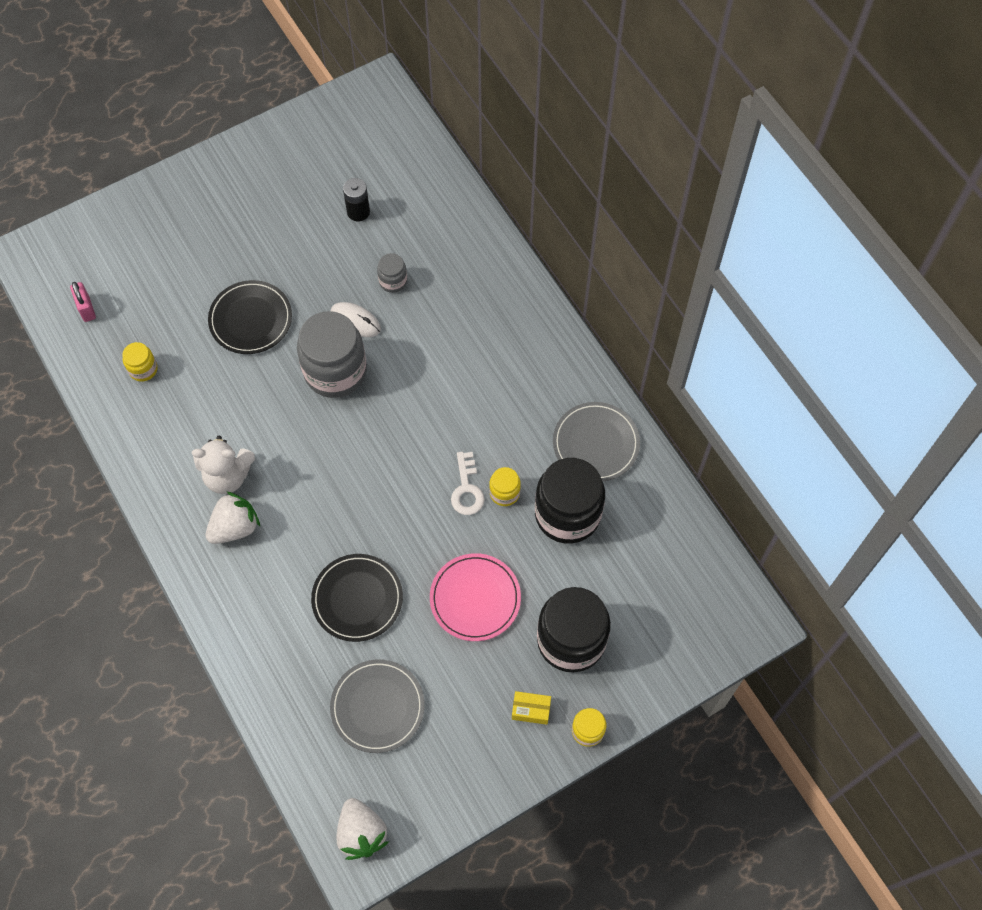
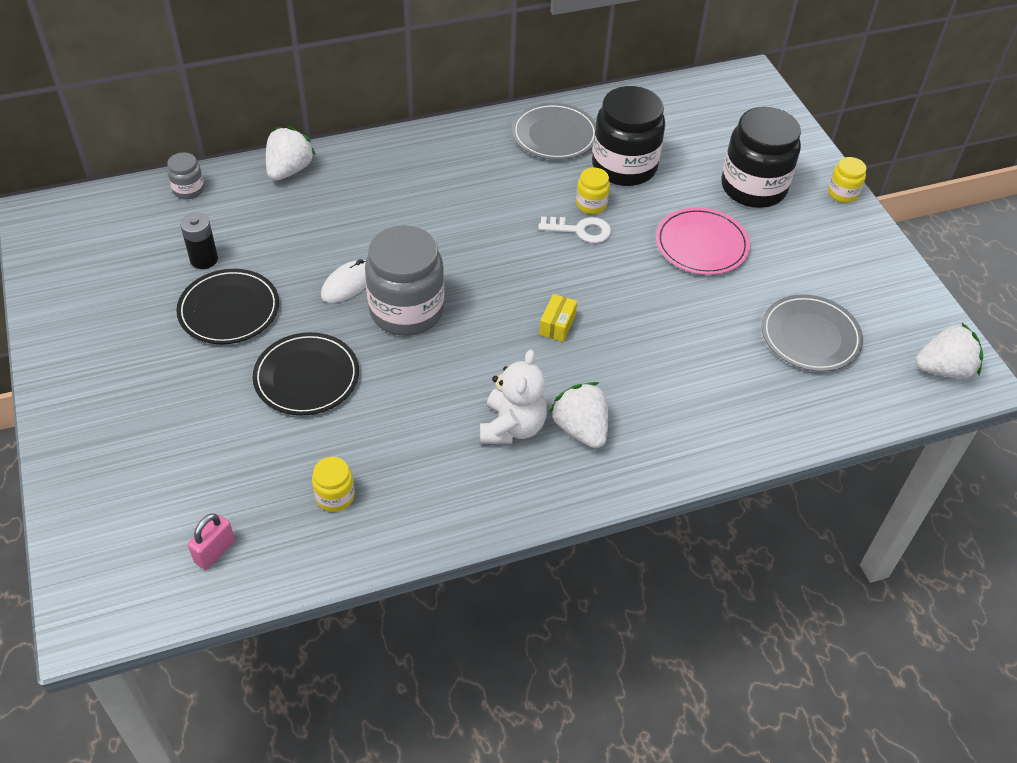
camera: 80 degrees left, 15 degrees down
pink padlock [70,282,96,322] -> pink padlock turned 45 degrees counterclockwise [188,513,235,570]
black plate [311,554,403,642] -> black plate moved to [176,269,279,344]
grey jar [377,253,407,293] -> grey jar moved to [167,152,205,199]
yellow box [512,691,551,725] -> yellow box moved to [539,294,577,342]
none -> white strawberry [266,126,316,181]

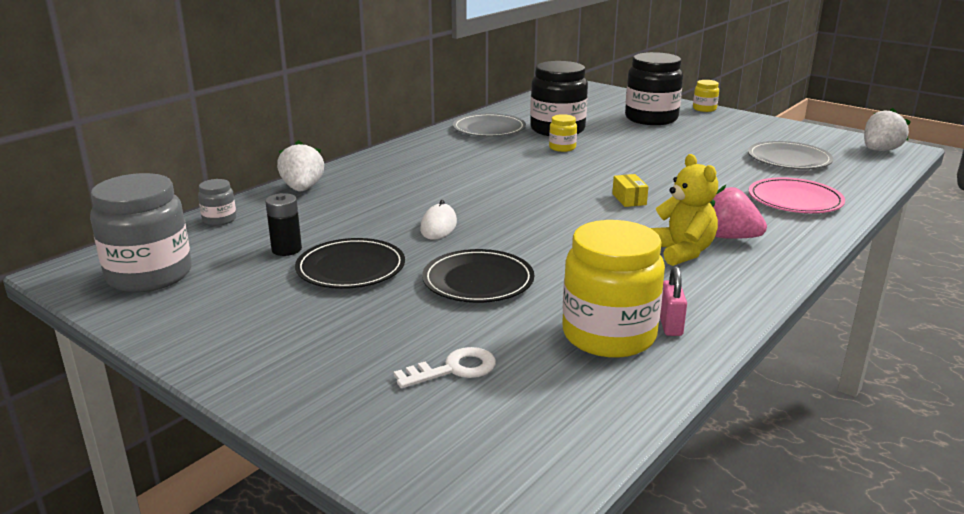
camera: 30 degrees left, 25 degrees down
pink padlock [188,513,235,570] -> pink padlock moved to [660,266,687,336]
yellow jar [312,457,355,512] -> yellow jar [562,220,665,358], size x2.16
grey jar [365,225,444,336] -> grey jar moved to [90,173,192,292]
white teddy bear [480,349,547,444] -> yellow teddy bear [650,154,718,266]
white key [538,217,611,243] -> white key moved to [394,347,496,388]
white strawberry [549,382,608,448] -> pink strawberry [710,184,767,239]
pink plate [656,207,750,275] -> pink plate moved to [749,177,845,213]

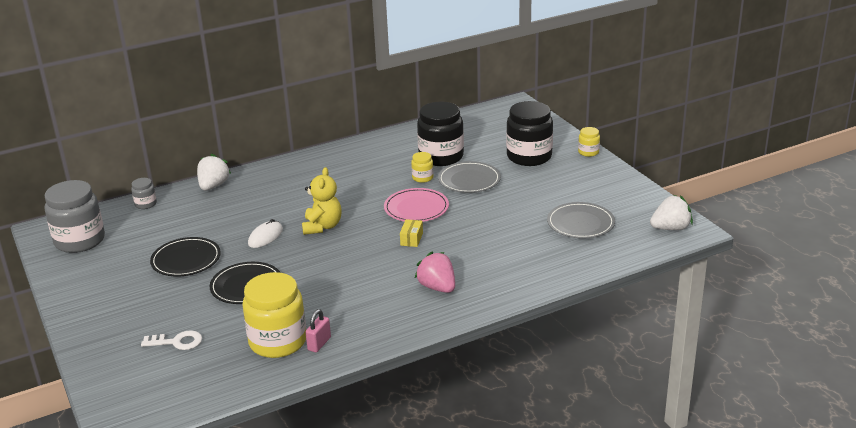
camera: 25 degrees right, 5 degrees up
black battery [265,193,302,256] -> none
grey plate [453,113,526,137] -> grey plate moved to [438,161,501,193]
yellow teddy bear [650,154,718,266] -> yellow teddy bear moved to [302,167,342,235]
pink plate [749,177,845,213] -> pink plate moved to [384,188,449,222]

